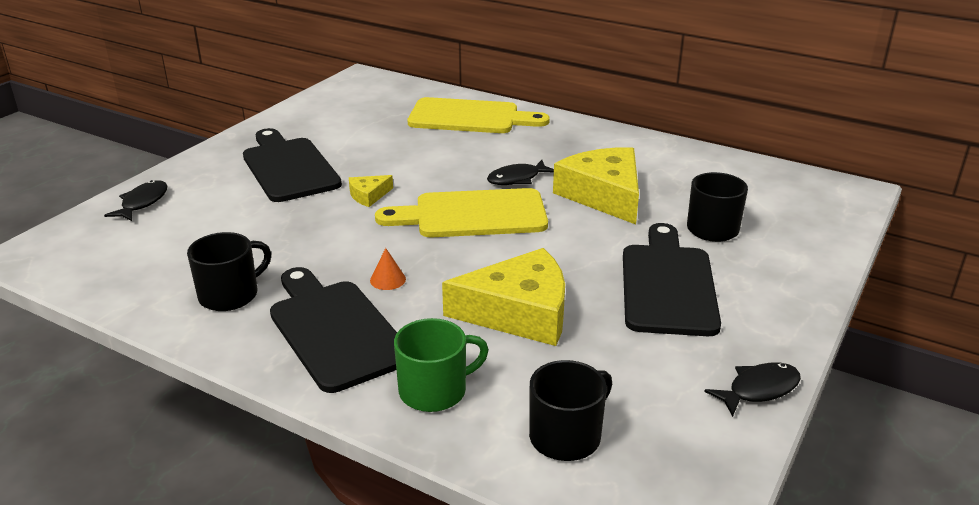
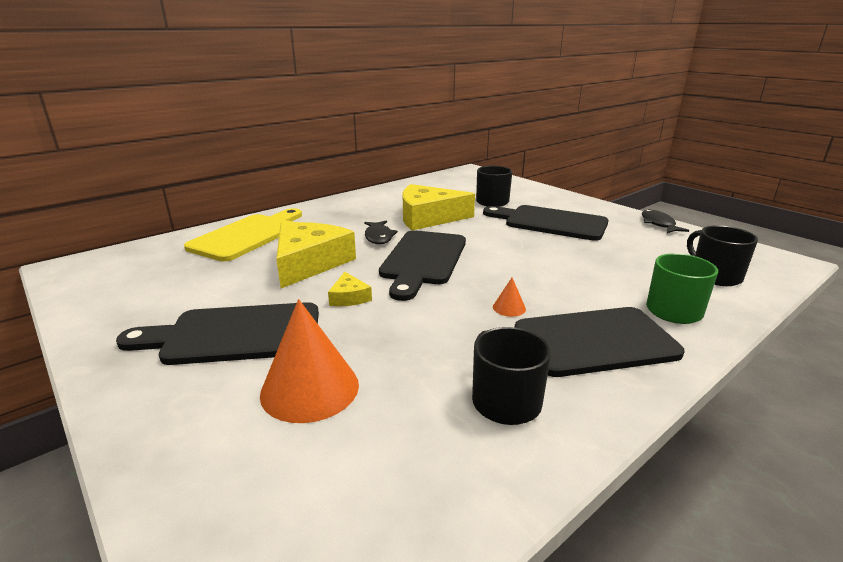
camera: 70 degrees left, 5 degrees down
black fish [104,180,167,221] -> none
yellow cutting board [375,188,548,237] -> black cutting board [379,230,466,301]
yellow cheese [442,248,565,346] -> yellow cheese moved to [276,222,356,288]
none -> orange cone [260,299,359,423]

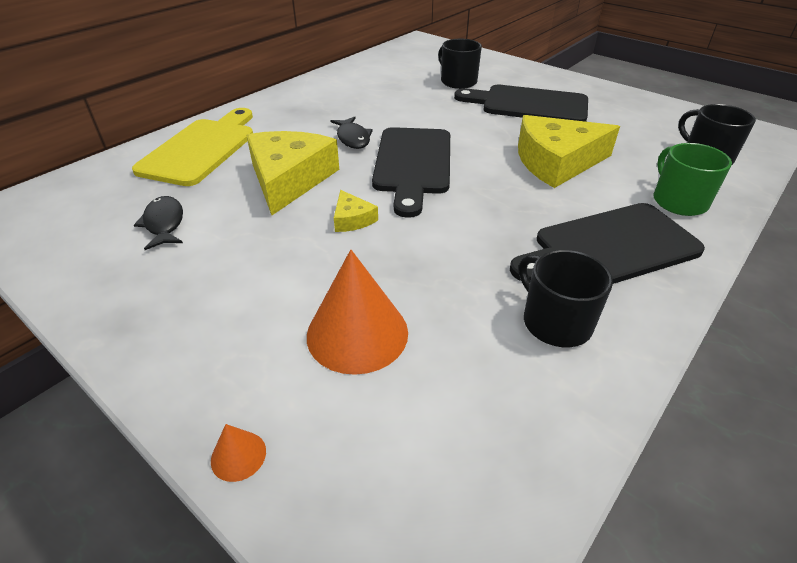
camera: 10 degrees left, 15 degrees up
black cutting board [116,302,319,365] -> none
yellow cheese [403,184,475,230] -> yellow cheese moved to [518,115,620,188]
orange cone [493,278,526,317] -> orange cone moved to [211,424,266,482]
black fish [642,209,689,233] -> black fish moved to [134,196,183,250]

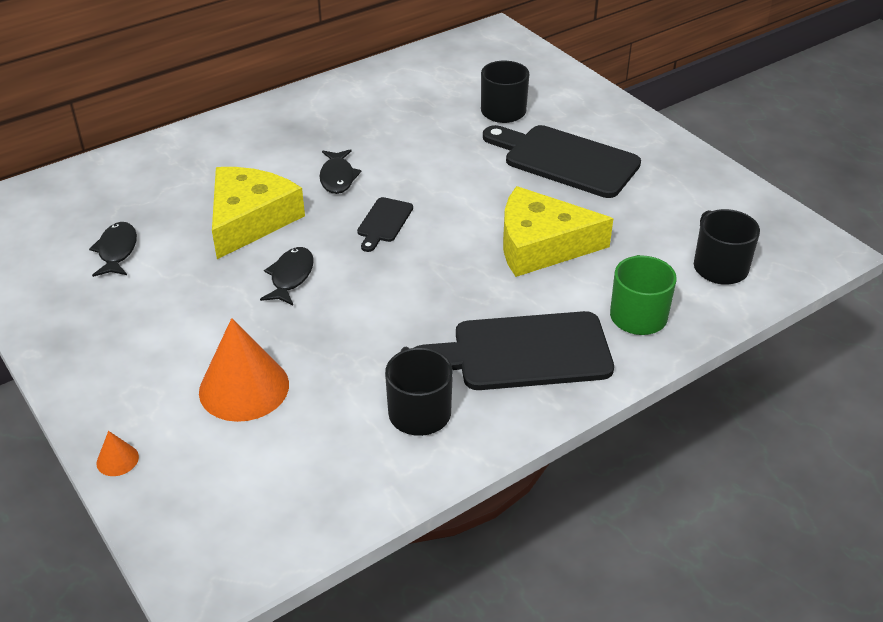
camera: 15 degrees right, 0 degrees up
yellow cutting board [132,108,253,186] -> none
yellow cheese [334,190,378,232] -> black fish [260,247,314,305]
black cutting board [372,127,450,218] -> black cutting board [357,197,413,252], size x0.48

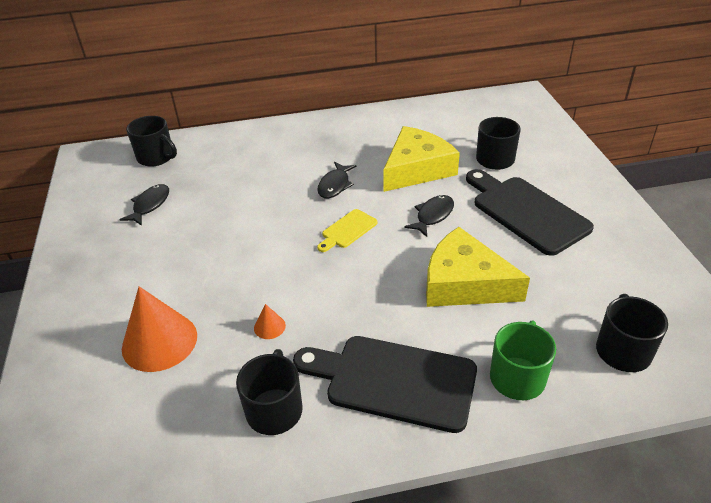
camera: 25 degrees right, 0 degrees up
orange cone [96,431,139,476] -> orange cone moved to [254,304,286,339]
yellow cheese [212,167,305,259] -> yellow cheese moved to [383,126,460,192]
black fish [260,247,314,305] -> black fish moved to [404,195,454,237]
black cutting board [357,197,413,252] -> yellow cutting board [317,209,378,252]
none -> black mug [126,116,177,167]

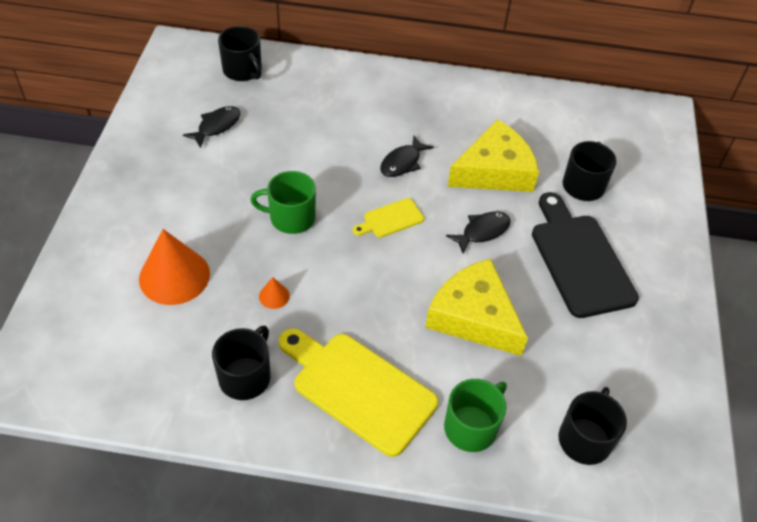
camera: 15 degrees right, 10 degrees up
black cutting board [293,336,477,433] -> yellow cutting board [279,328,438,457]
none -> green mug [251,171,316,234]

